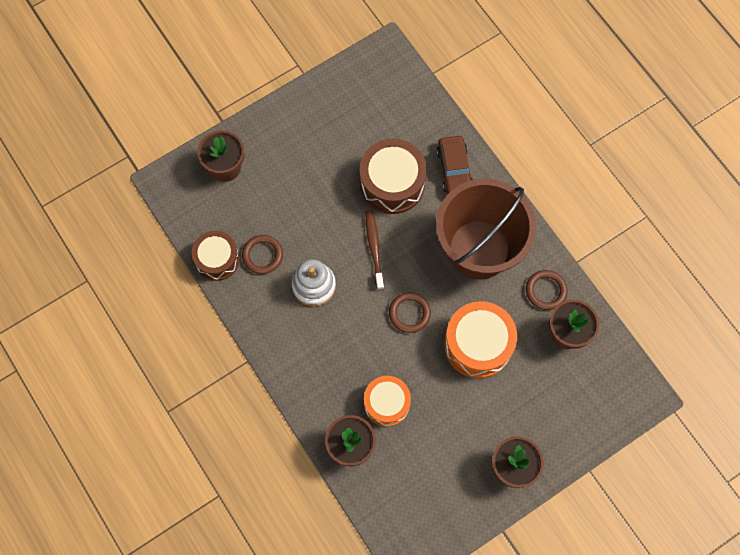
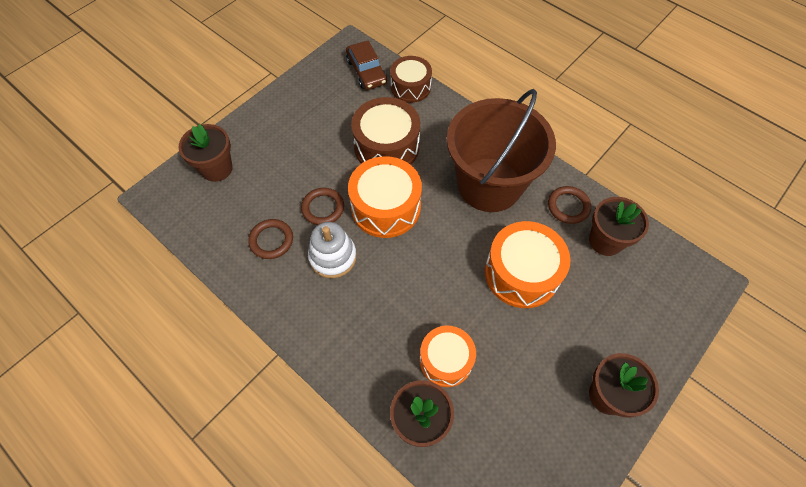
camera: 15 degrees left, 10 degrees down
brown drum [192,231,240,281] -> brown drum moved to [390,56,432,103]
brown toothbrush [365,210,384,290] -> orange drum [348,156,422,238]
brown ring [389,293,431,333] -> brown ring moved to [301,188,344,225]
brown car [437,136,473,195] -> brown car moved to [346,41,387,90]

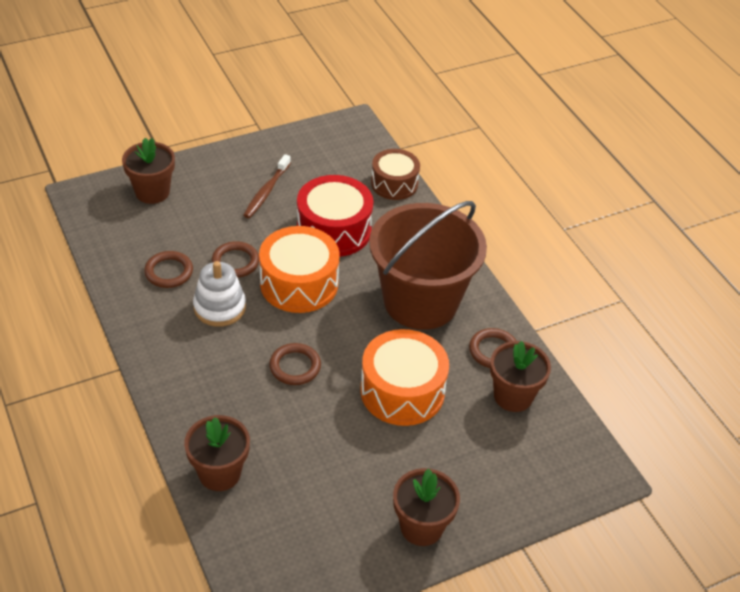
camera: 20 degrees right, 15 degrees down
brown car [346,41,387,90] -> none
brown drum [351,97,420,165] -> red drum [297,175,373,257]
orange drum [420,326,476,387] -> none
none -> brown toothbrush [243,154,291,218]
none -> brown ring [269,343,321,385]

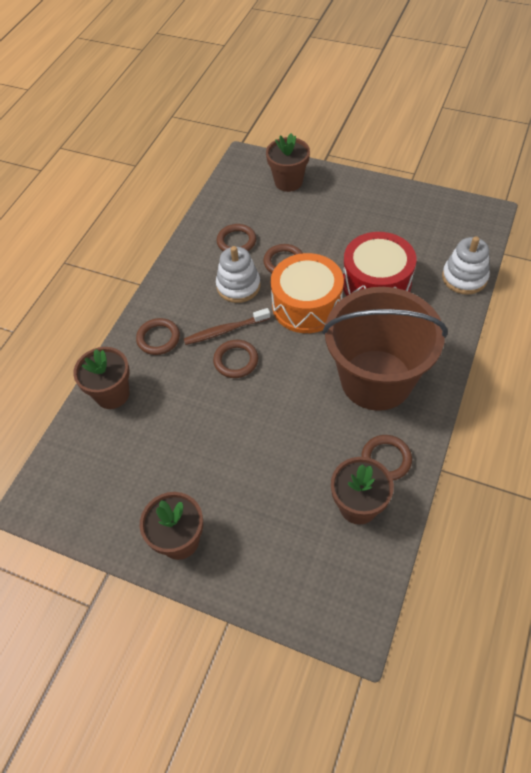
camera: 55 degrees right, 10 degrees up
brown toothbrush [243,154,291,218] -> brown toothbrush moved to [184,308,270,345]
orange drum [360,329,449,426] -> none
brown drum [371,149,420,200] -> white stacking toy [442,236,490,295]
none -> brown ring [136,318,180,355]

